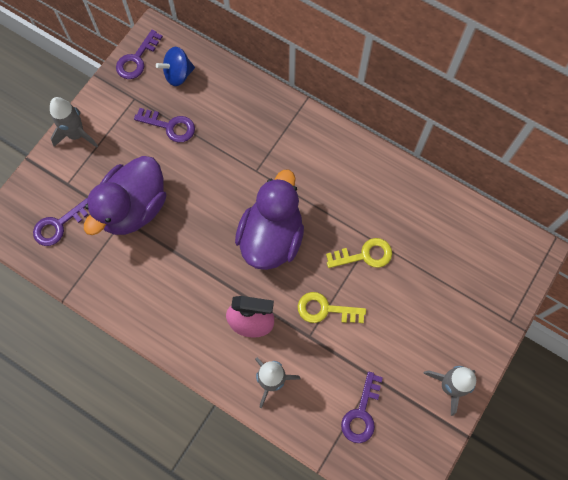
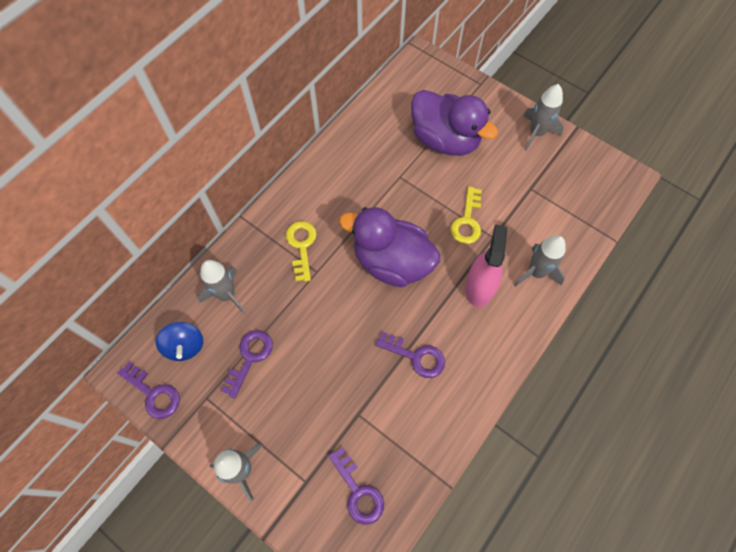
camera: 85 degrees left, 5 degrees down
purple duck [84,156,166,235] -> purple duck moved to [411,90,498,156]
yellow key [326,238,392,268] -> yellow key moved to [286,221,317,282]
purple key [341,371,383,443] -> purple key moved to [375,331,445,378]
none -> grey rocket [197,260,246,314]

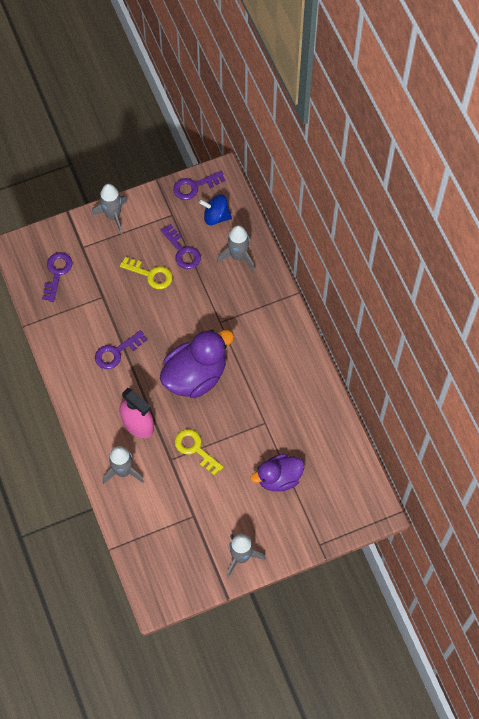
camera: 120 degrees right, 0 degrees up
yellow key [286,221,317,282] -> yellow key moved to [120,257,173,289]
purple key [328,447,384,525] -> purple key turned 105 degrees clockwise [42,252,73,302]
purple duck [411,90,498,156] -> purple duck [250,454,304,492], size x0.65

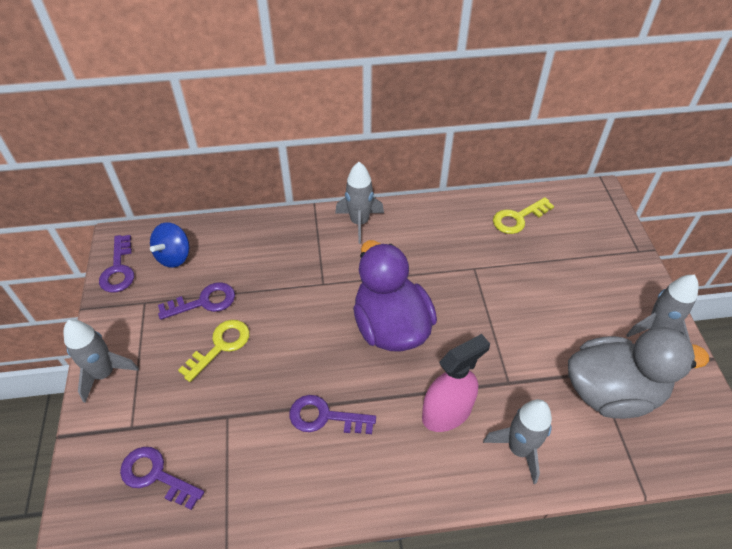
camera: 75 degrees left, 15 degrees down
purple key [95,330,147,369] -> purple key turned 120 degrees clockwise [289,395,376,434]
yellow key [175,429,224,476] -> yellow key moved to [493,197,554,234]
grey rocket [217,225,255,271] -> grey rocket moved to [335,162,384,244]
purple duck [250,454,304,492] -> none
none -> grey duck [568,327,709,419]

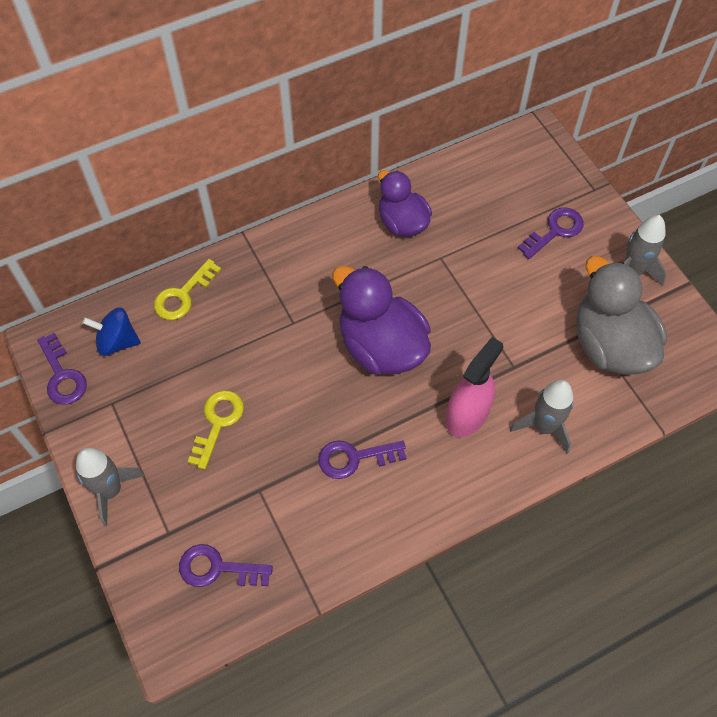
camera: 20 degrees left, 10 degrees up
blue spinning top [150,222,189,268] -> blue spinning top turned 90 degrees clockwise [82,307,141,356]
purple key [158,282,235,320] -> purple key moved to [518,207,584,259]
grey rocket [335,162,384,244] -> none
yellow key [493,197,554,234] -> yellow key moved to [154,259,221,320]
grey duck [568,327,709,419] -> grey duck turned 90 degrees counterclockwise [577,256,667,375]
none -> purple duck [378,170,432,237]

